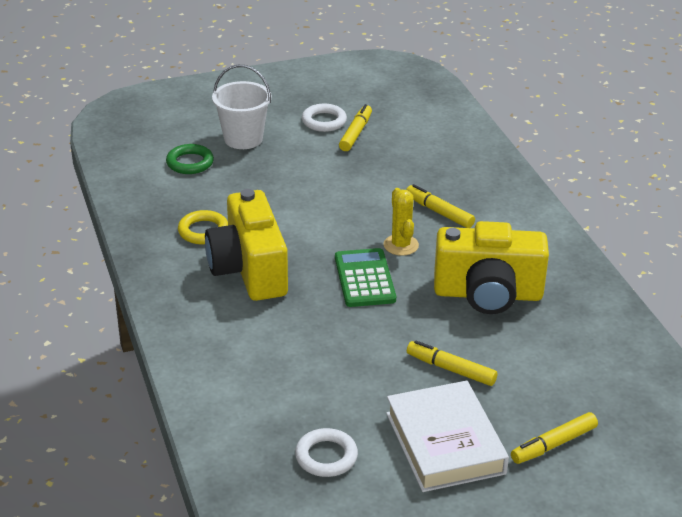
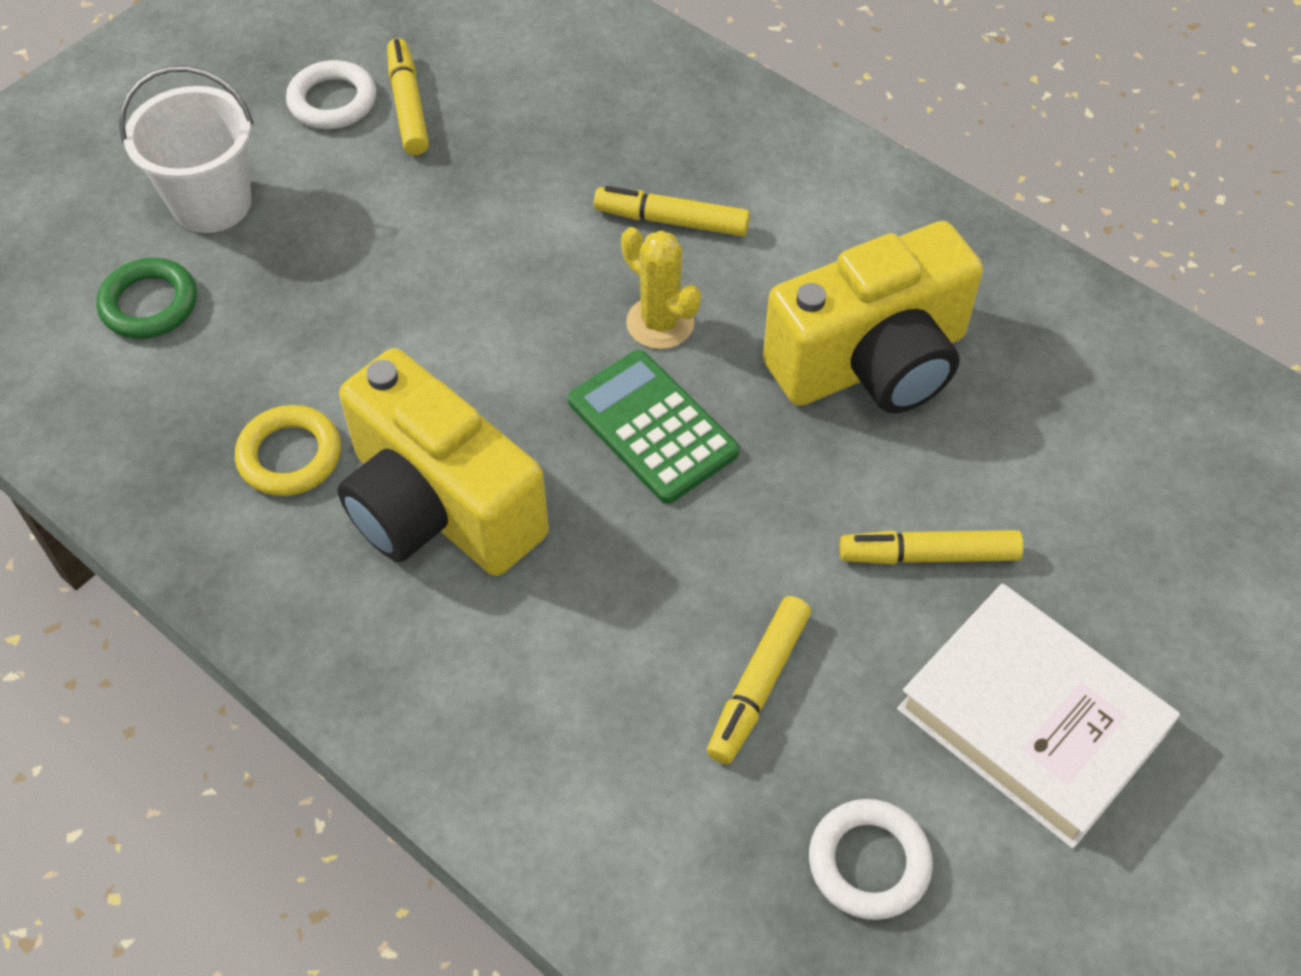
camera: 30 degrees left, 20 degrees up
yellow marker [511,412,598,464] -> yellow marker moved to [707,596,811,764]

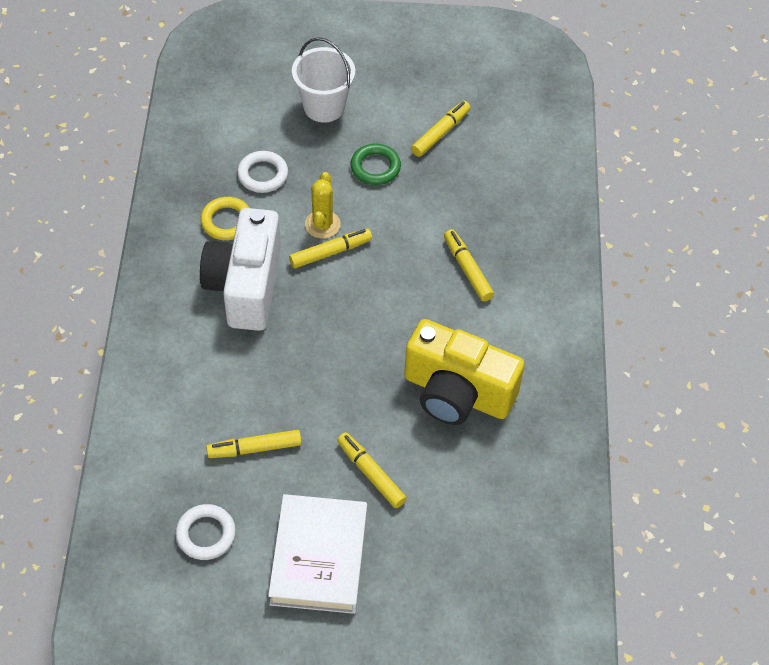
camera: 50 degrees right, 0 degrees up
green ring [96,258,197,339] -> green ring moved to [351,144,401,185]
white ring [286,60,376,129] -> white ring moved to [237,151,288,193]
yellow camera [337,348,549,576] -> white camera [200,208,281,331]
green calculator [568,350,740,504] -> none
yellow cactus [621,227,701,349] -> yellow cactus moved to [305,172,341,239]
none -> yellow marker [289,228,372,268]

